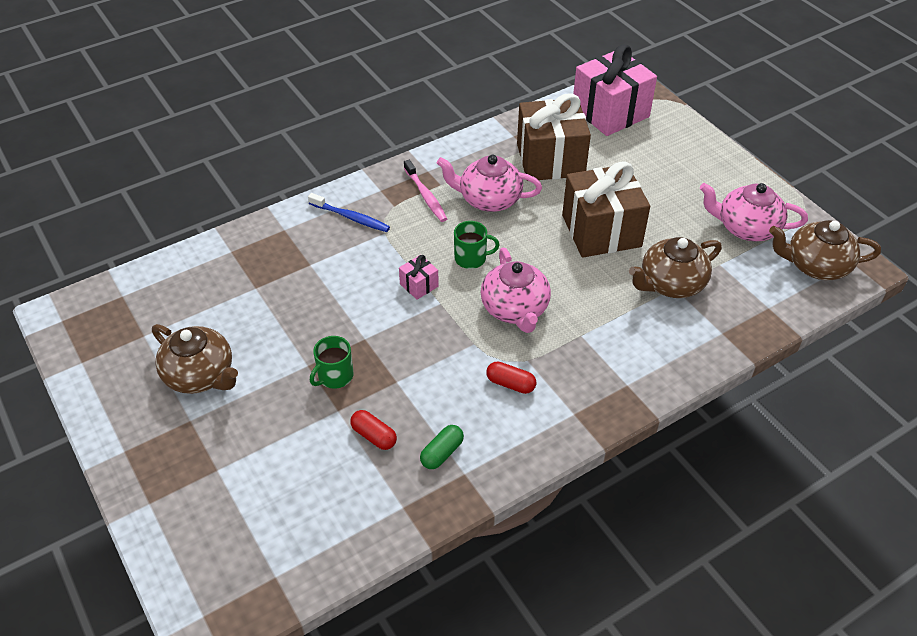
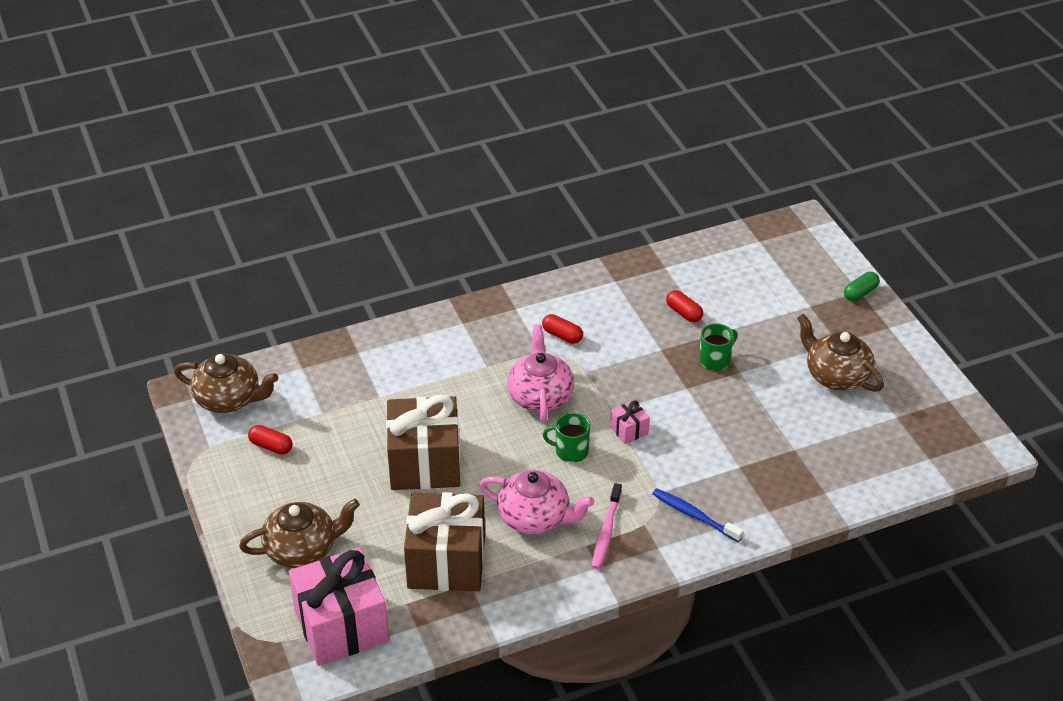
camera: 170 degrees left, 5 degrees down
pink toothbrush [404,160,447,222] -> pink toothbrush turned 150 degrees counterclockwise [592,483,622,569]
green capsule [420,425,464,469] -> green capsule moved to [844,272,880,301]
brown teapot [629,237,722,298] -> brown teapot moved to [239,499,360,568]
pink teapot [700,183,808,242] -> red capsule [248,425,293,455]

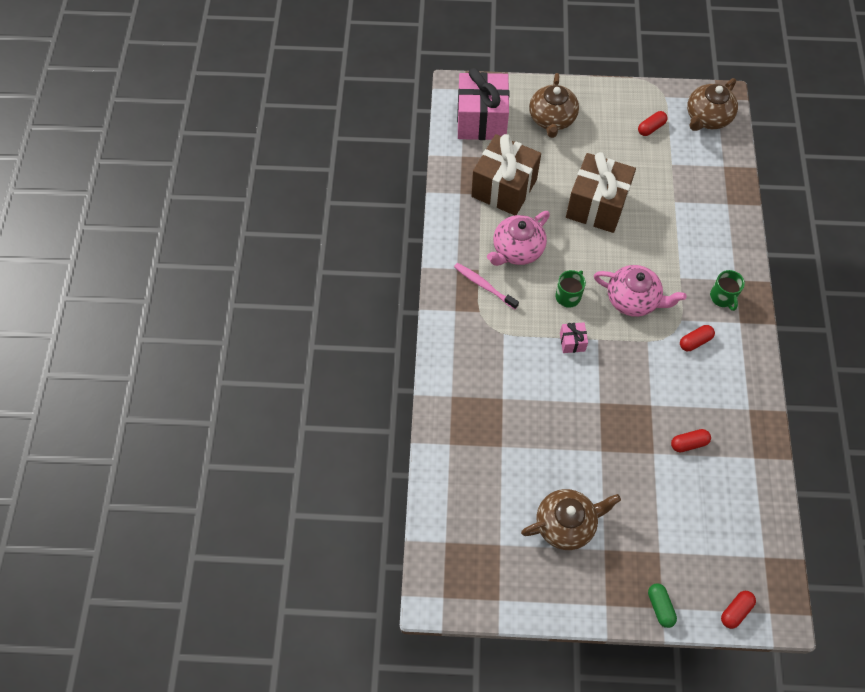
camera: 115 degrees right, 20 degrees up
blue toothbrush [652,488,743,542] -> none
green mug [699,323,737,371] -> green mug moved to [710,270,745,311]
none -> red capsule [721,591,756,629]

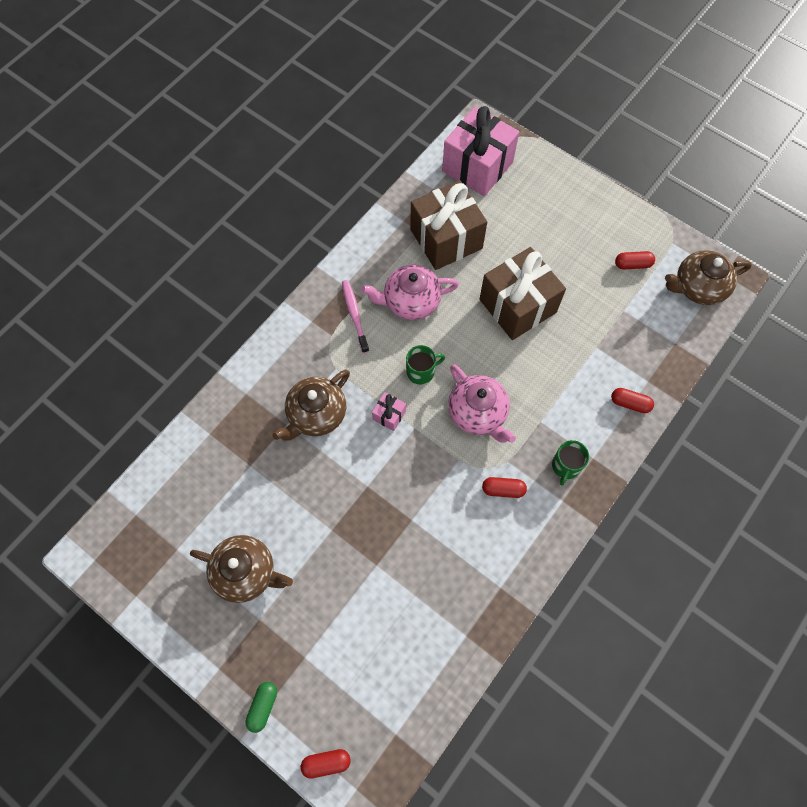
camera: 35 degrees right, 5 degrees up
brown teapot [529,73,579,138] -> brown teapot moved to [272,370,350,441]
red capsule [671,429,711,452] -> red capsule moved to [611,388,654,413]

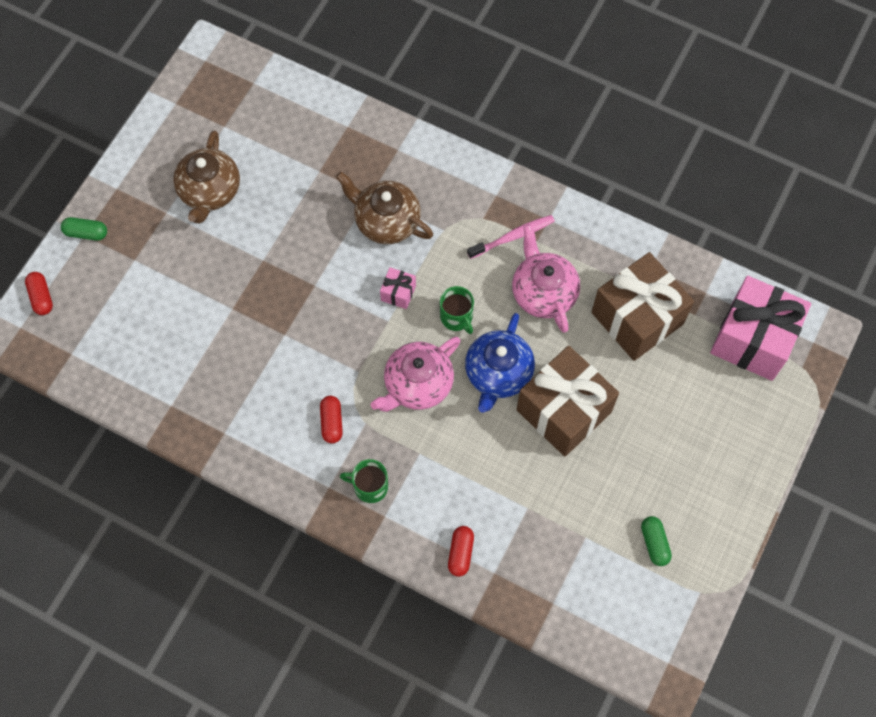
camera: 80 degrees right, 0 degrees up
red capsule [615,251,655,269] -> green capsule [641,516,672,566]
brown teapot [665,250,752,305] -> none
none -> blue teapot [465,313,535,413]

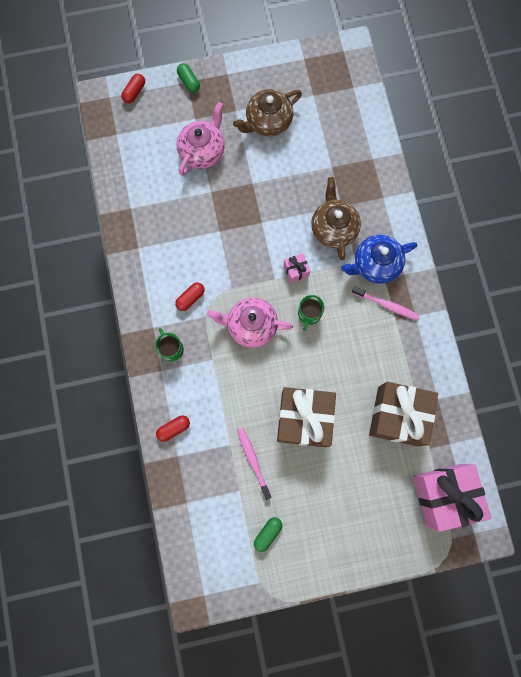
camera: 50 degrees right, 10 degrees up
blue teapot [465,313,535,413] -> blue teapot moved to [341,235,417,284]
pink teapot [512,224,580,333] -> pink teapot moved to [177,102,225,176]
none -> pink toothbrush [237,428,271,500]

